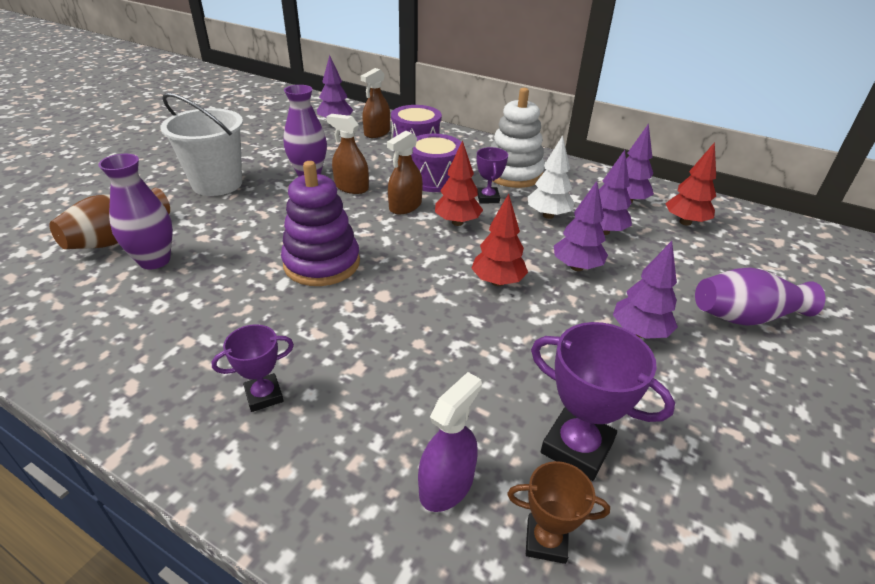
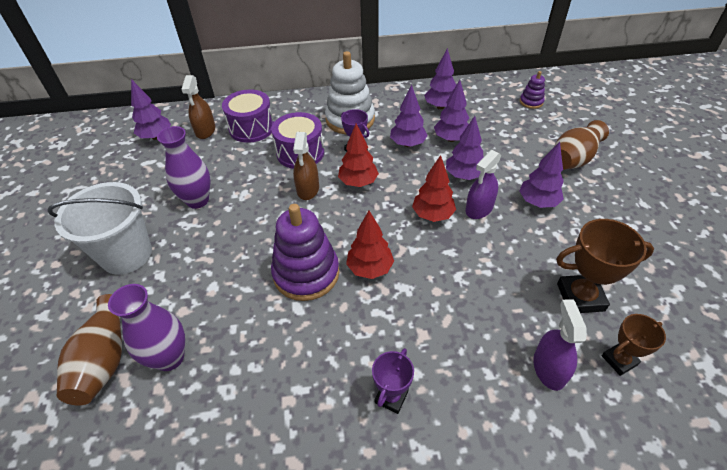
camera: 35 degrees left, 10 degrees up
brown spray bottle [326,114,369,194] -> none
white tree [528,135,575,219] -> purple tree [390,84,428,147]
purple trophy [531,322,675,481] -> brown trophy [556,219,654,313]
red tree [665,142,716,226] -> red tree moved to [346,211,394,279]
purple vase [695,267,825,326] -> brown vase [554,120,609,170]
none -> purple spray bottle [466,150,501,219]
none -> purple stacking toy [520,71,545,109]

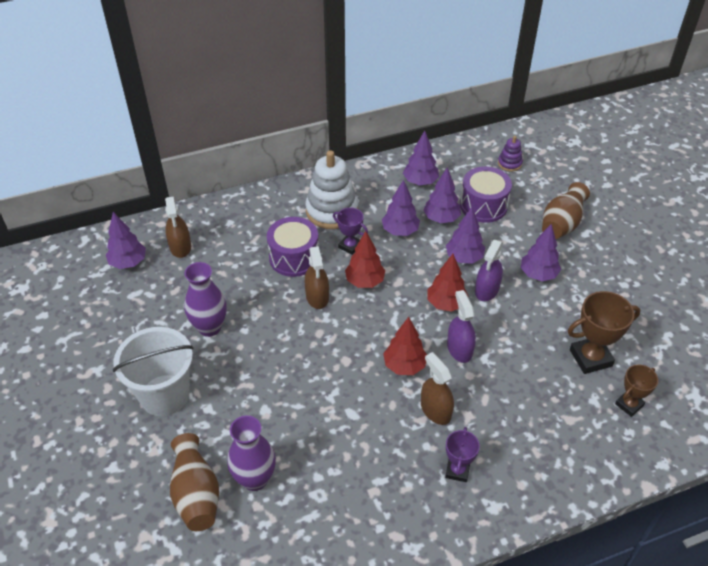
camera: 15 degrees left, 0 degrees up
purple drum [222,90,274,143] -> purple drum moved to [460,166,512,223]
purple stacking toy [271,204,339,301] -> none
purple spray bottle [533,299,586,391] -> purple spray bottle moved to [447,290,476,363]
none -> brown spray bottle [421,352,454,425]

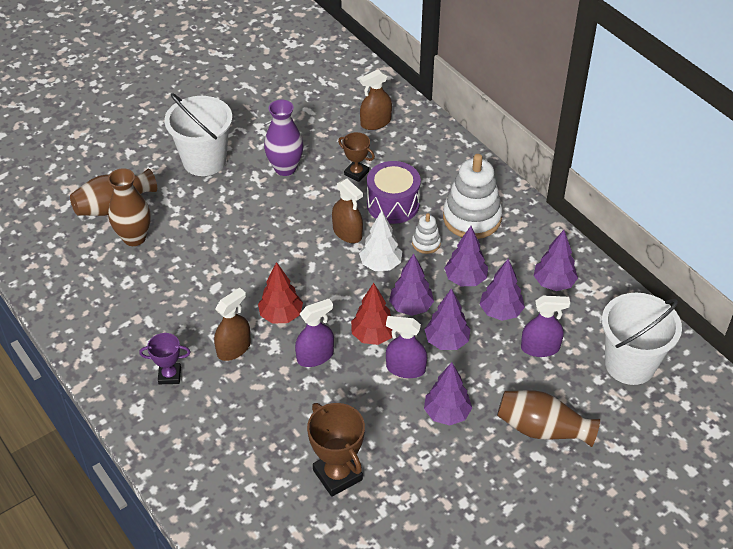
camera: 75 degrees right, 0 degrees up
purple tree [106,212,146,269] -> purple tree moved to [389,254,434,316]
purple vase [227,415,276,491] -> brown vase [108,168,151,246]
brown spray bottle [305,246,329,309] -> brown spray bottle turned 105 degrees counterclockwise [332,179,363,243]
purple trophy [333,208,368,255] -> white stacking toy [412,213,441,254]
red tree [345,231,385,288] -> white tree [359,210,402,271]
purple drum [460,166,512,223] -> purple spray bottle [521,296,570,357]
purple stacking toy [498,136,523,172] -> white bucket [602,293,682,385]
brown trophy [615,364,658,417] -> brown trophy moved to [338,132,375,182]

